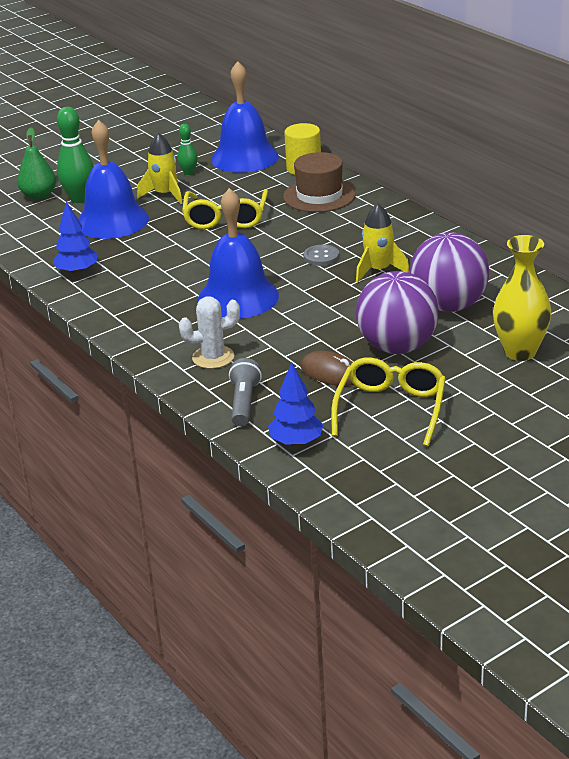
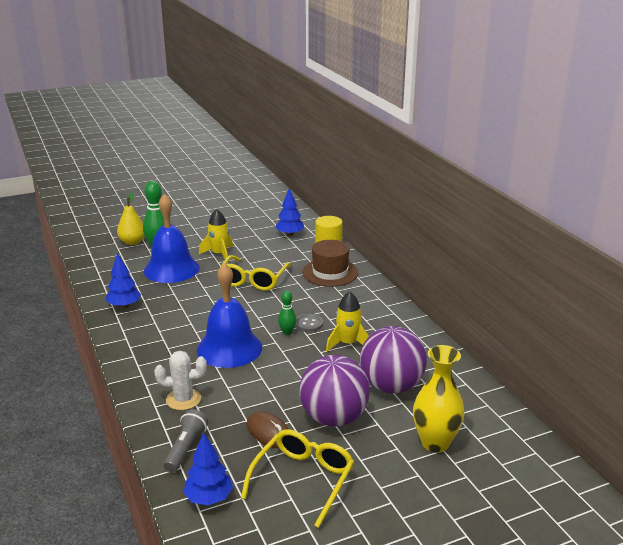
camera: 10 degrees right, 5 degrees down
green pear [17,127,56,200] -> yellow pear [117,192,145,245]
green bowling pin [178,124,198,175] -> green bowling pin moved to [278,290,297,335]
blue bell [211,61,279,173] -> blue tree [275,188,304,236]

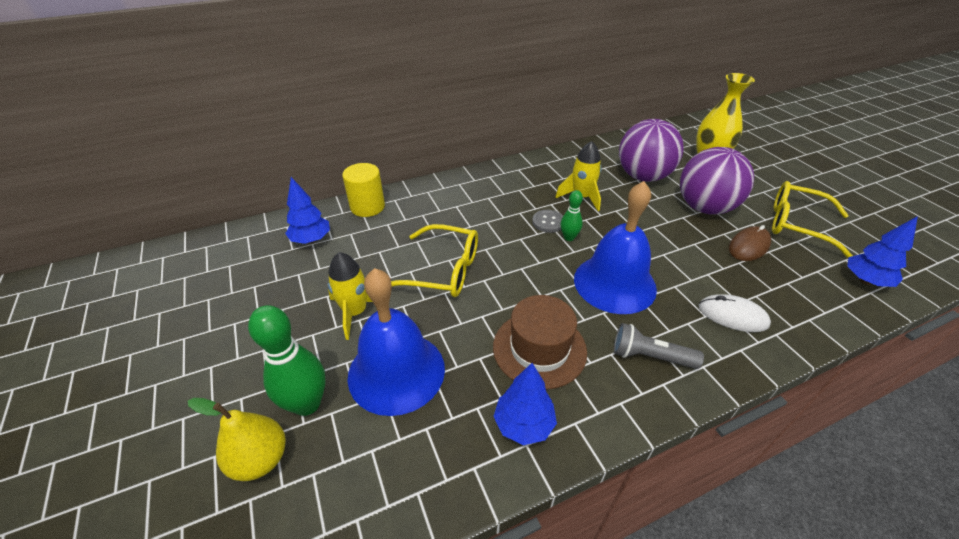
camera: 90 degrees left, 15 degrees up
white cactus [154,351,207,410] -> white mouse [699,294,771,332]
grey flashlight [163,409,208,472] -> grey flashlight moved to [614,323,704,369]
brown hat [302,240,358,287] -> brown hat moved to [493,295,587,389]

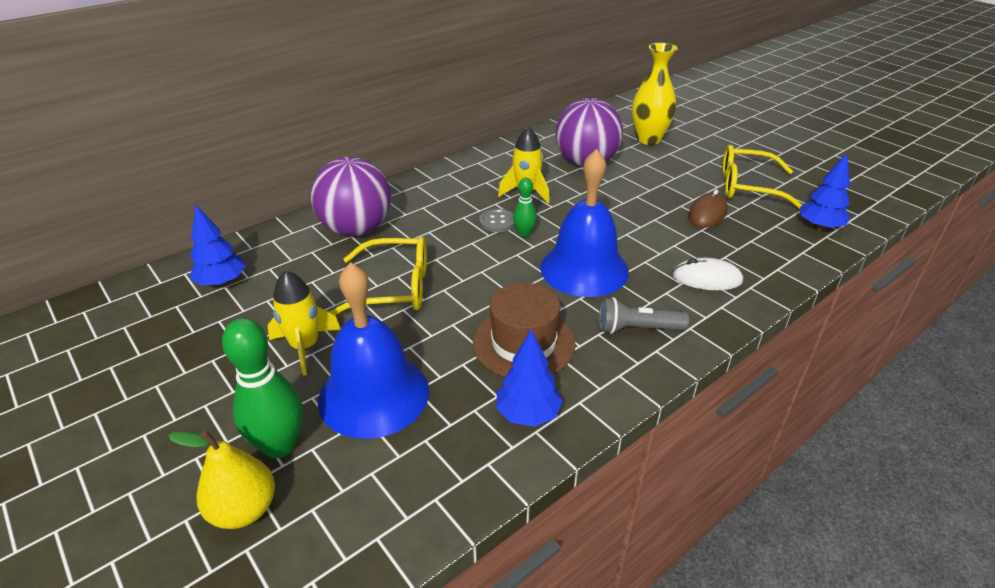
camera: 15 degrees left, 5 degrees down
yellow cylinder [342,163,385,217] -> none
purple ball [680,147,754,215] -> purple ball moved to [311,157,391,236]

